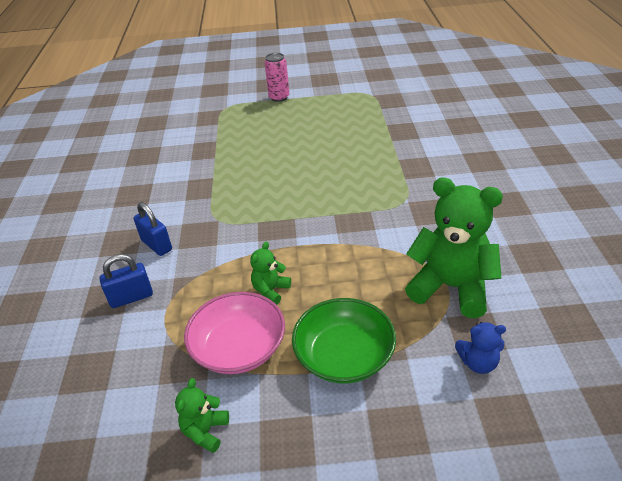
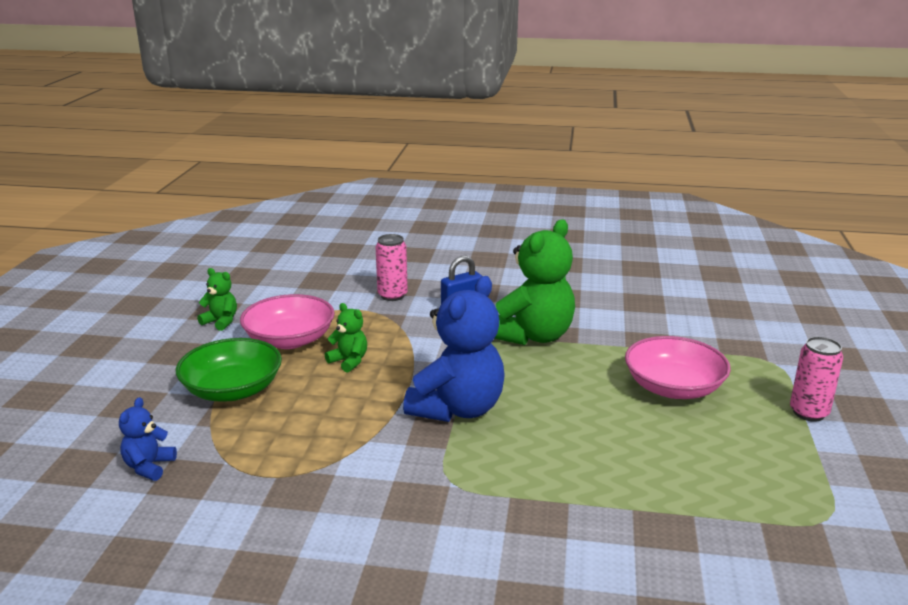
camera: 100 degrees right, 15 degrees down
blue padlock [100,254,153,308] -> pink can [375,234,408,301]
green teddy bear [405,178,503,318] -> green teddy bear moved to [494,219,575,345]
none -> blue teddy bear [403,276,505,422]
none -> pink bowl [625,336,731,399]

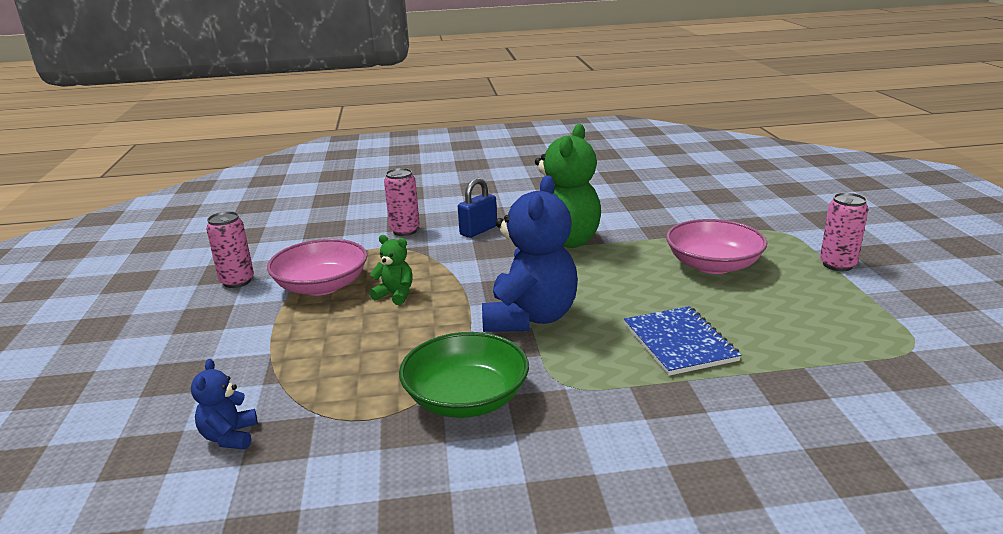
camera: 15 degrees left, 0 degrees up
green bowl [176,338,282,402] -> green bowl moved to [399,332,529,418]
green teddy bear [197,268,237,331] -> pink can [206,211,254,288]
none -> blue notebook [624,306,741,376]

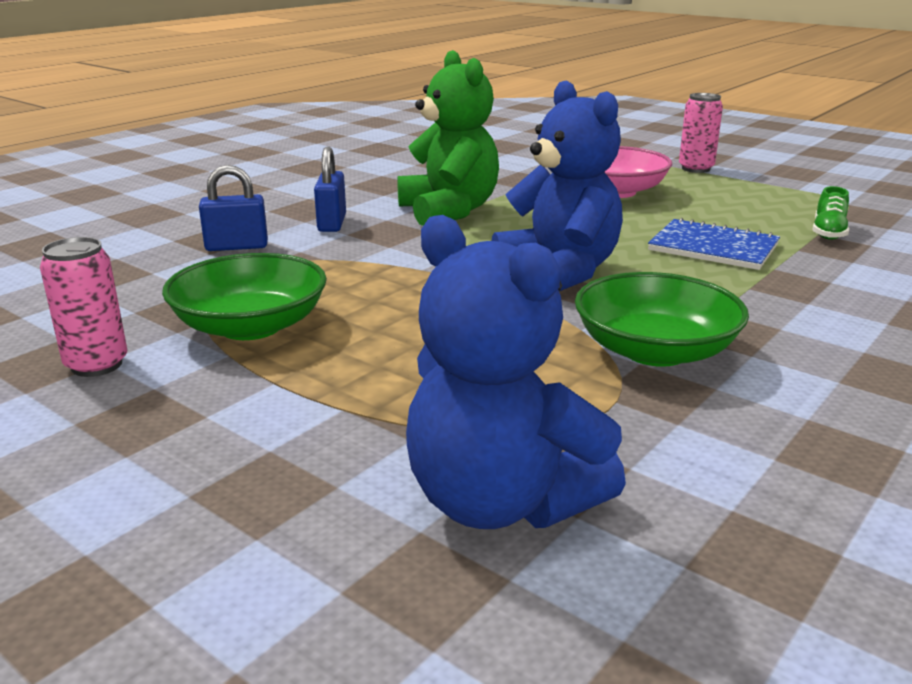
camera: 45 degrees left, 0 degrees up
blue teddy bear [191,359,258,450] -> blue teddy bear [406,215,626,529], size x2.13
pink bowl [267,239,367,296] -> green bowl [162,253,327,340]
green teddy bear [369,235,413,305] -> none
pink can [384,168,420,236] -> blue padlock [199,165,268,251]
none -> green shoe [812,186,849,240]

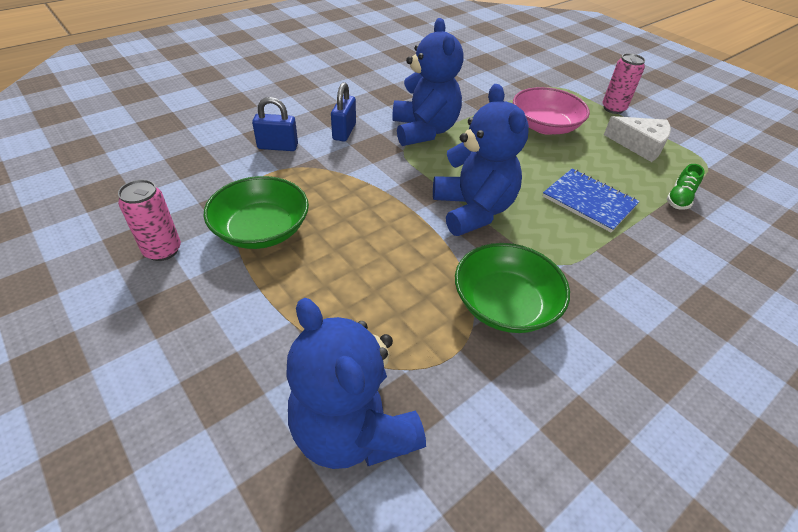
camera: 10 degrees right, 20 degrees up
green teddy bear [397,50,499,226] -> blue teddy bear [392,18,464,146]
none -> white cheese [604,116,671,162]

